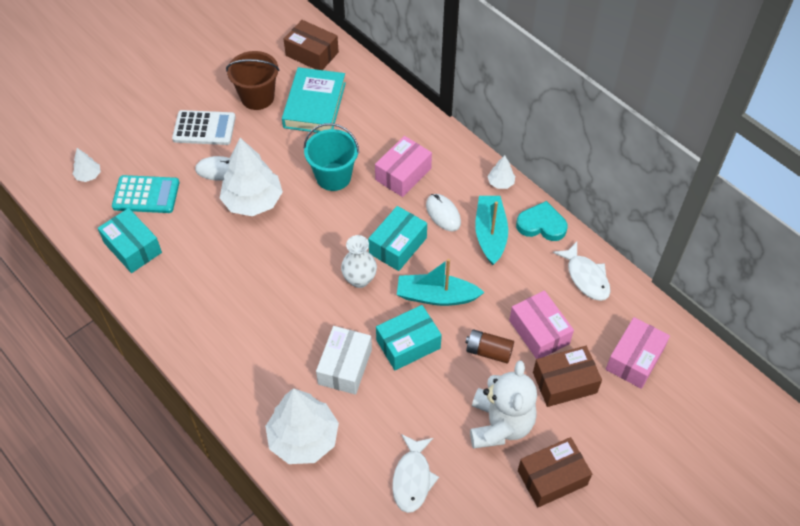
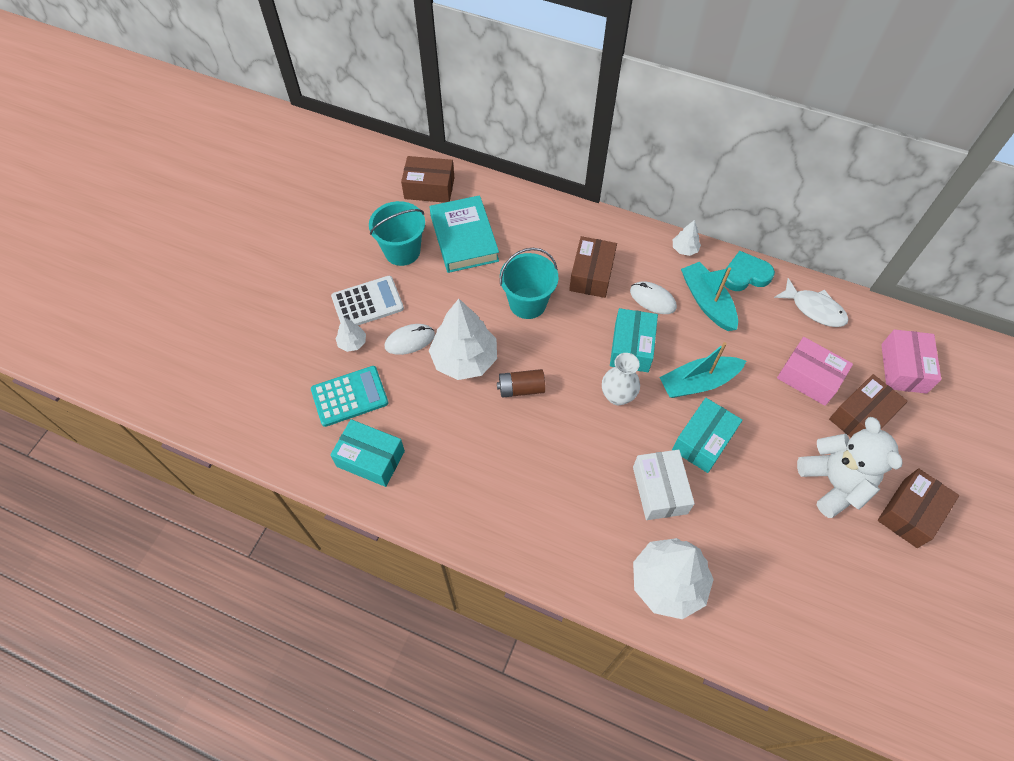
camera: 25 degrees left, 5 degrees up
white tree [73,148,101,182] -> white tree moved to [335,317,366,352]
brown bucket [226,51,279,110] -> turquoise bucket [369,201,425,266]
pink box [375,136,432,197] -> brown box [569,236,617,298]
white fish [392,434,439,513] -> none
brown battery [465,329,514,364] -> brown battery moved to [497,369,546,398]

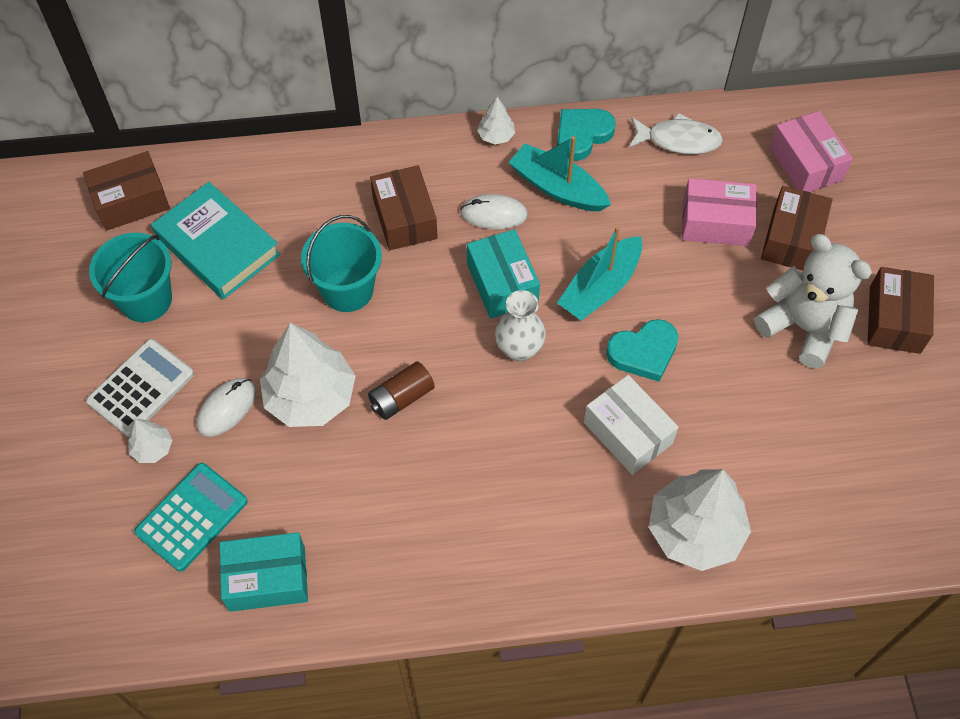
camera: 30 degrees left, 0 degrees up
turquoise box [672,398,743,473] -> turquoise heart [606,319,678,382]

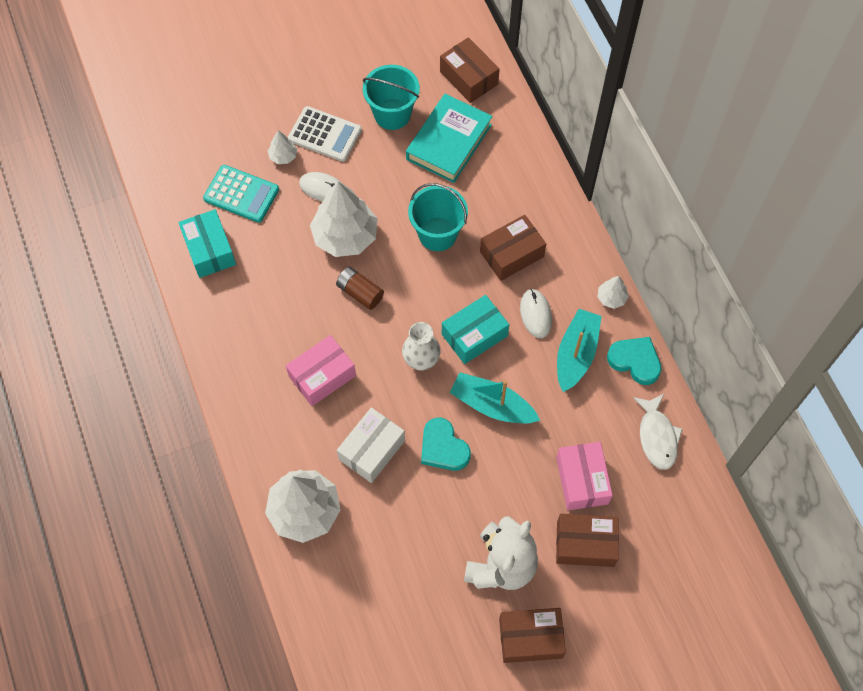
camera: 75 degrees right, 5 degrees up
pink box [769,111,853,192] -> pink box moved to [286,335,356,406]

